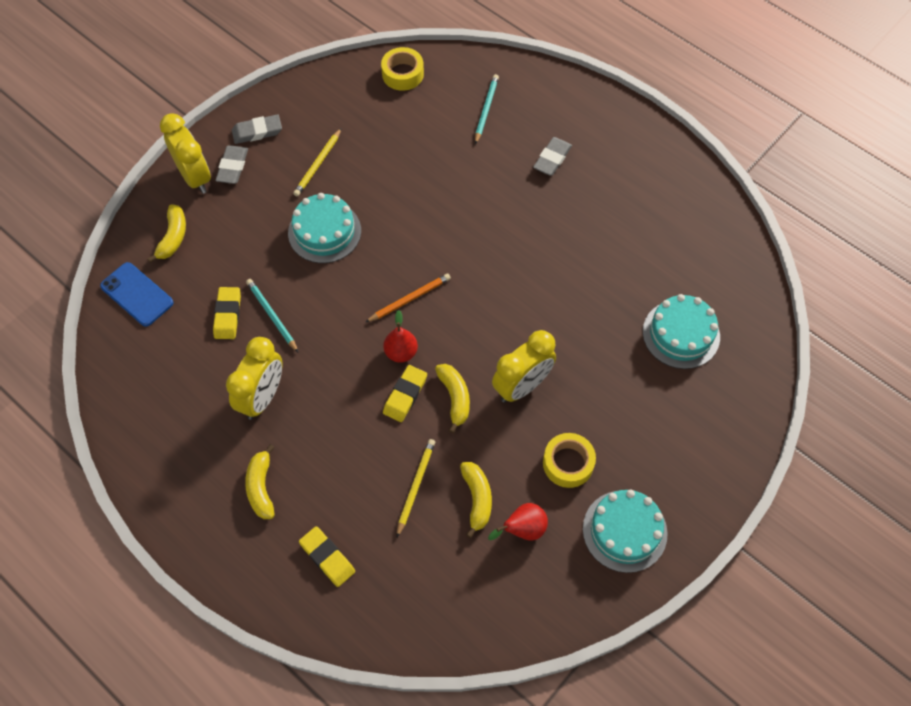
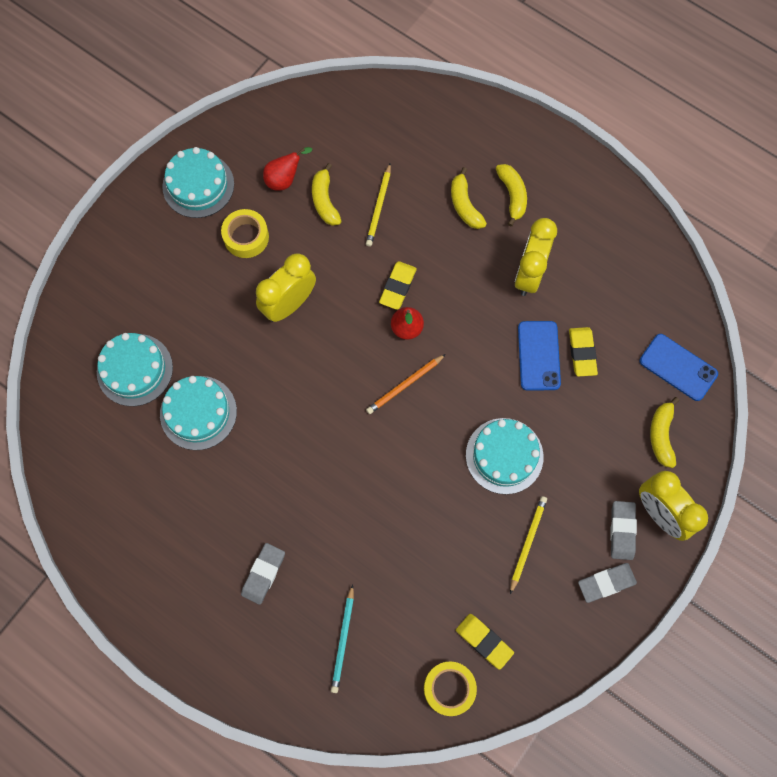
camera: 175 degrees right, 10 degrees up
turquoise pencil [246,279,298,352] -> blue phone [518,321,561,391]
yellow eraser [299,526,355,587] -> yellow eraser moved to [456,614,514,670]
yellow banana [435,364,470,433] -> yellow banana moved to [451,167,487,229]
none -> turquoise cake [160,376,237,450]

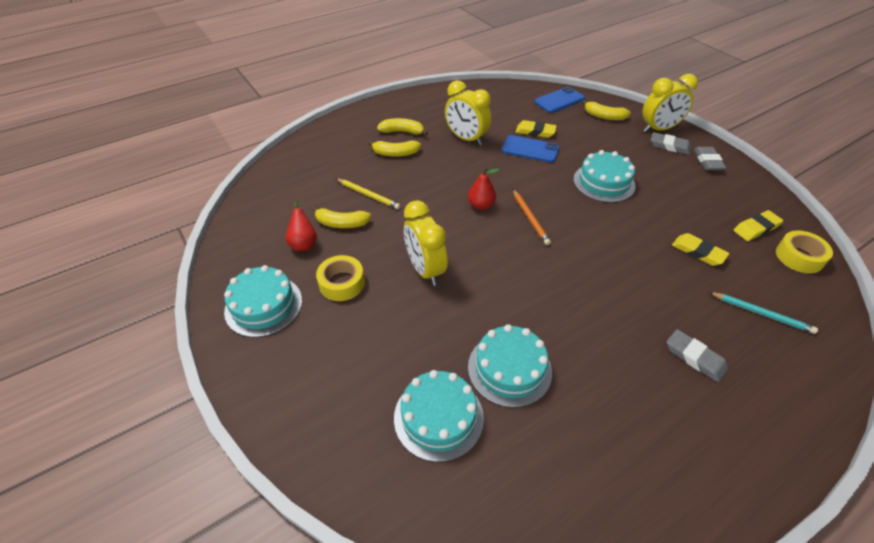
camera: 70 degrees left, 25 degrees down
yellow eraser [379,261,417,310] -> yellow eraser moved to [672,233,730,266]
yellow pencil [510,496,547,594] -> none

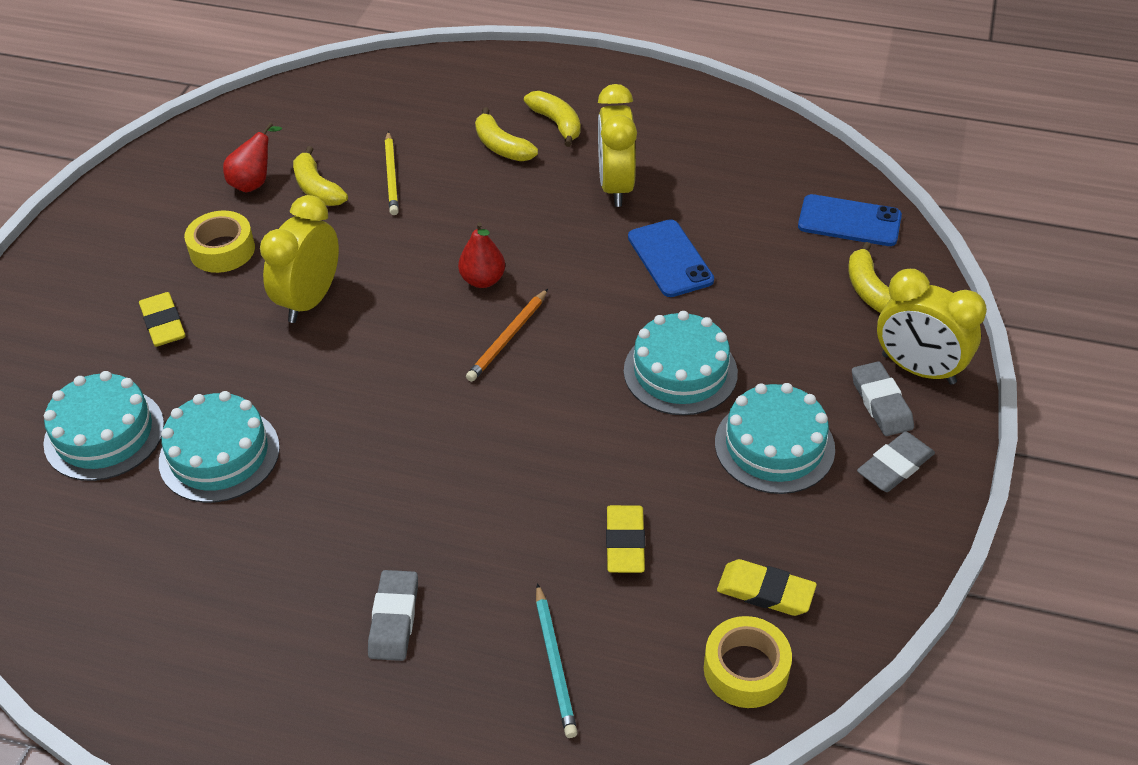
camera: 50 degrees right, 0 degrees up
turquoise cake [224,265,302,337] -> turquoise cake moved to [715,383,835,494]
yellow eraser [516,120,557,138] -> yellow eraser moved to [139,292,186,347]

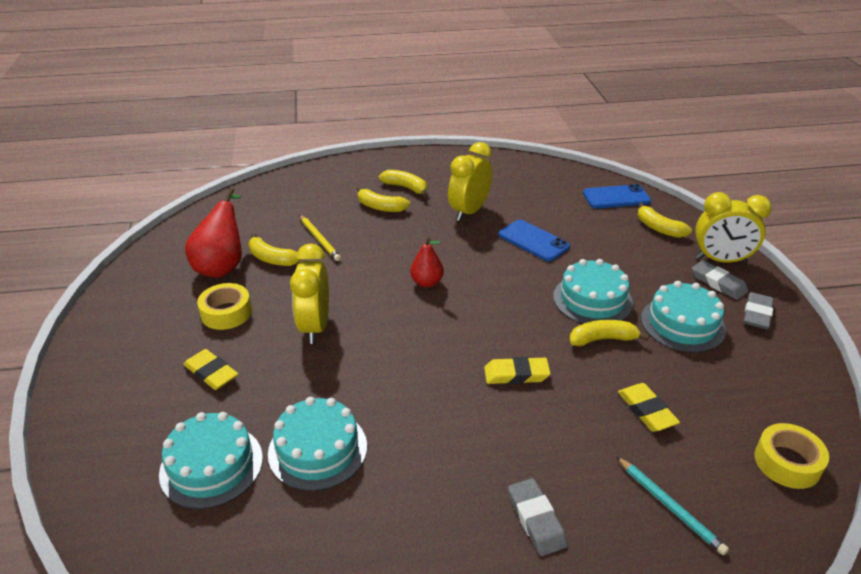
camera: 25 degrees left, 10 degrees down
red pear [223,122,282,193] -> red pear [185,188,242,277], size x1.65
orange pencil [466,289,548,382] -> none
yellow clock [598,84,637,207] -> yellow clock turned 60 degrees clockwise [448,142,492,221]
yellow eraser [717,559,817,616] -> yellow eraser moved to [484,357,551,384]
none -> yellow banana [570,320,649,347]

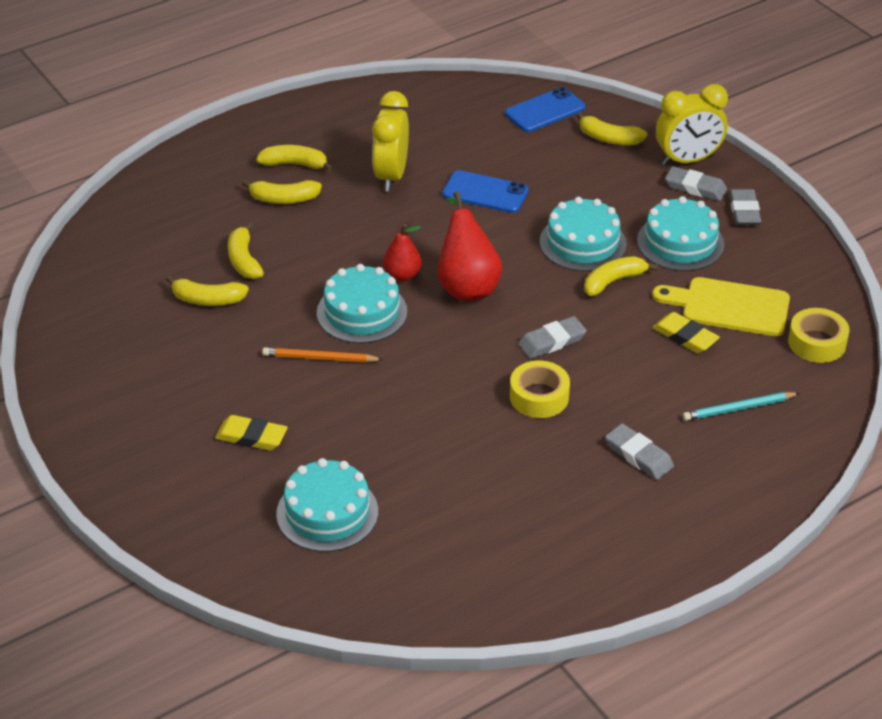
camera: 25 degrees left, 5 degrees up
red pear [185,188,242,277] -> red pear moved to [437,191,503,301]
yellow tape [197,283,252,330] -> yellow tape moved to [510,361,570,418]
turquoise cake [268,397,367,491] -> turquoise cake moved to [317,264,407,343]
yellow clock [290,243,329,344] -> orange pencil [262,347,383,363]
yellow pencil [300,215,341,261] -> yellow banana [228,222,264,279]
yellow eraser [484,357,551,384] -> grey eraser [518,316,587,359]
turquoise pencil [616,456,729,555] -> turquoise pencil turned 135 degrees clockwise [683,392,800,421]
none -> yellow cutting board [652,277,790,336]

